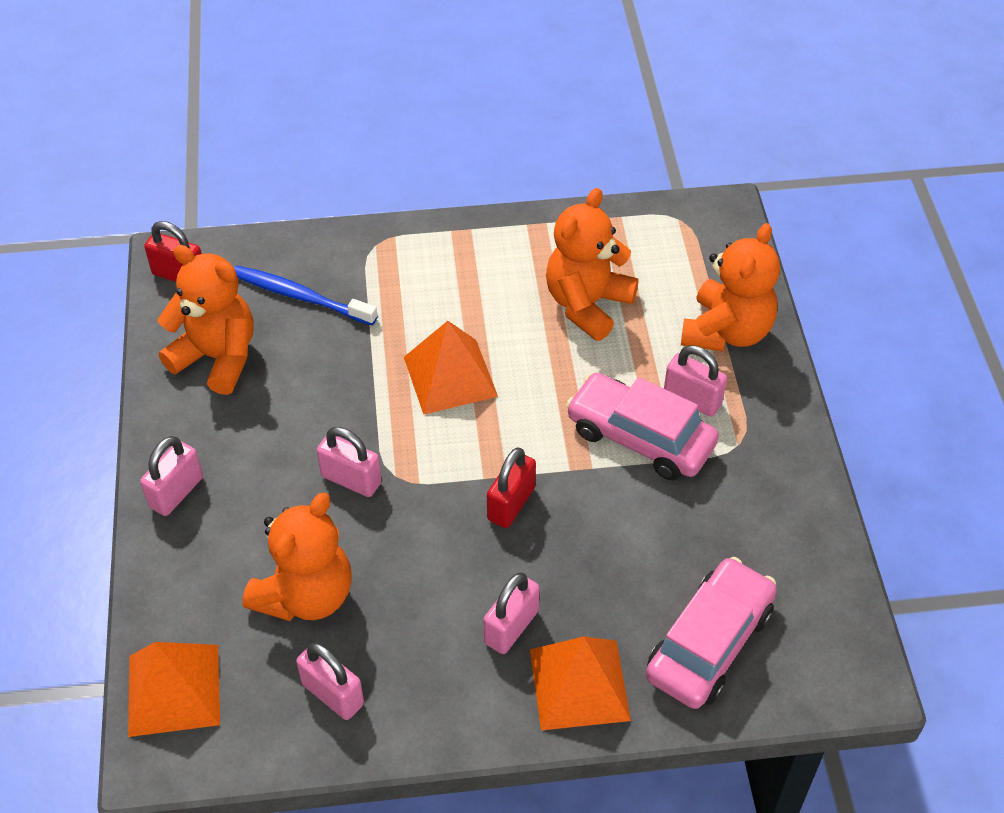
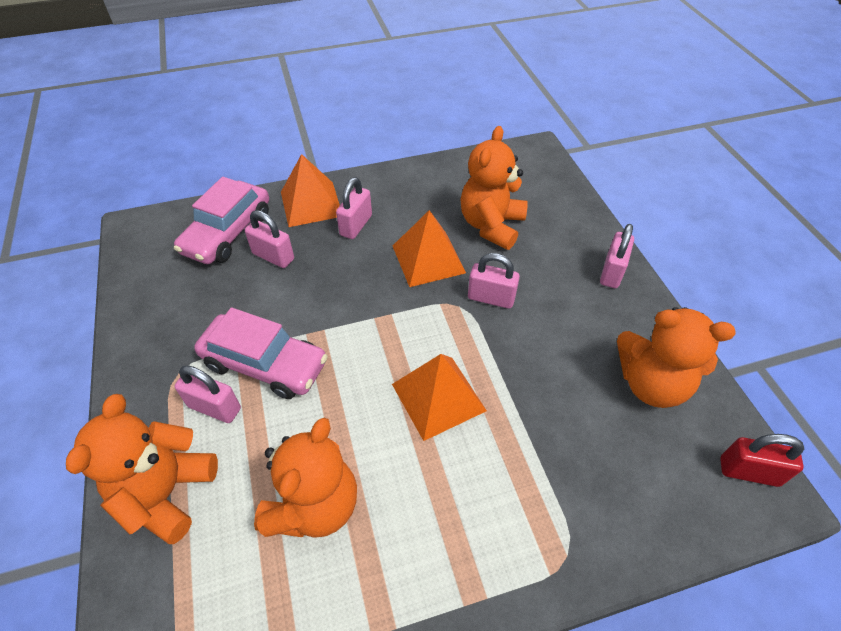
camera: 170 degrees right, 0 degrees up
orange pyramid [128,642,220,737] -> orange pyramid moved to [393,210,466,287]
blue toothbrush [234,265,378,325] -> none
pink padlock [296,643,364,720] -> pink padlock moved to [245,210,294,268]
red padlock [487,447,536,528] -> none

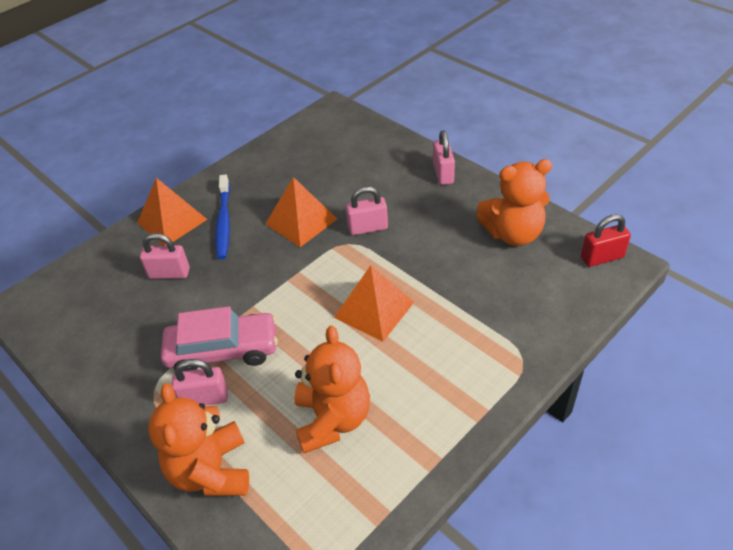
camera: 25 degrees left, 5 degrees down
pink car [174,177,269,264] -> none
pink padlock [336,177,372,239] -> blue toothbrush [215,174,230,259]
orange teddy bear [460,126,528,250] -> none

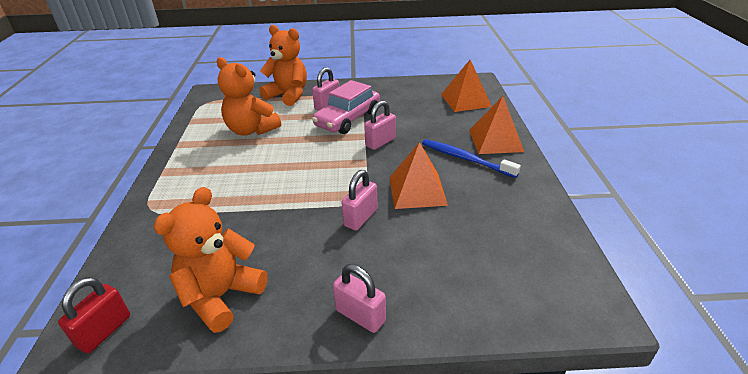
camera: 130 degrees right, 10 degrees down
pink padlock [140,233,190,279] -> pink padlock moved to [364,100,396,150]
orange pyramid [334,265,414,342] -> orange pyramid moved to [441,60,492,112]

